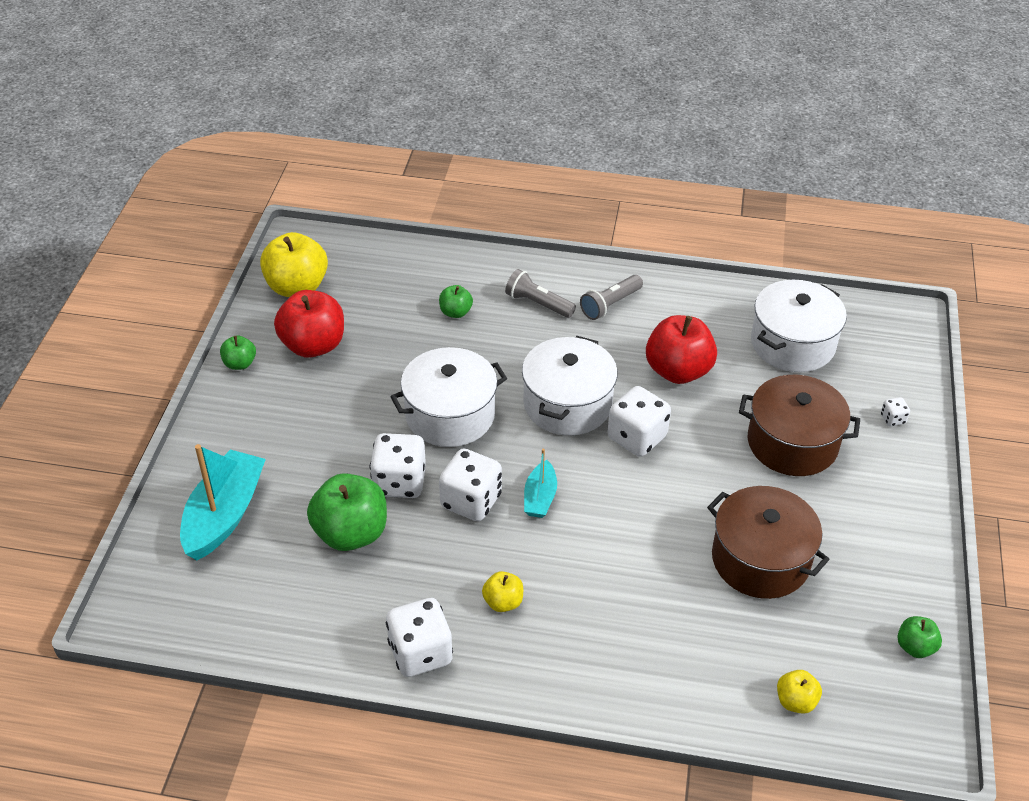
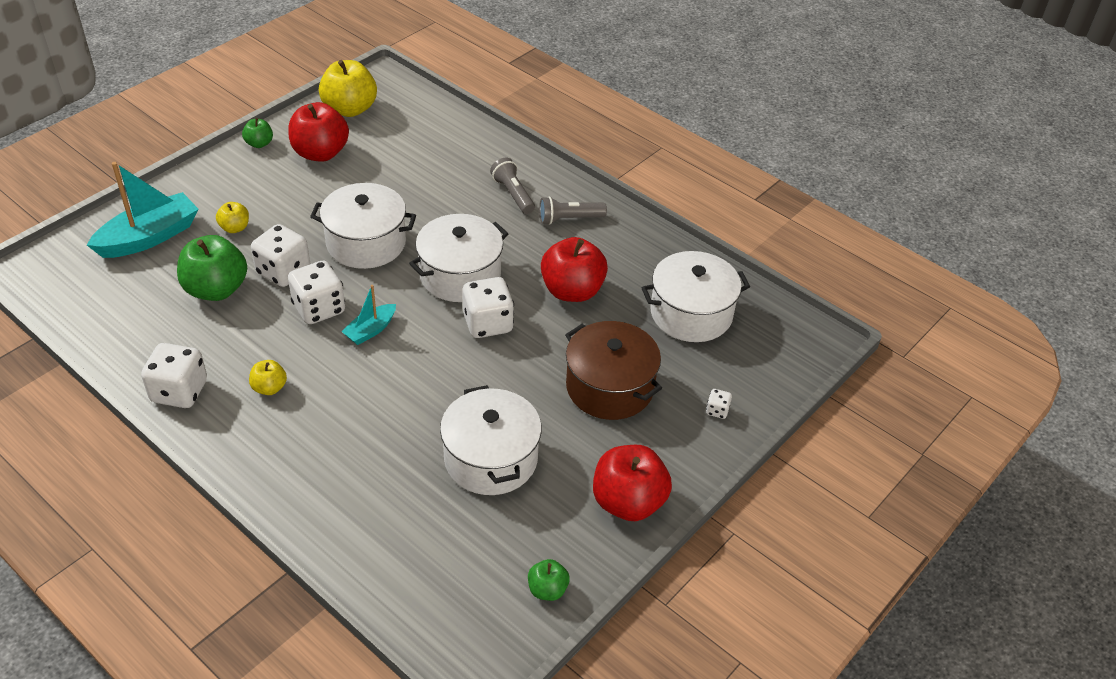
camera: 30 degrees right, 0 degrees up
green apple [439,285,473,318] -> none
brown pot [707,486,830,599] -> white pot [440,385,542,495]
yellow apple [777,670,822,714] -> yellow apple moved to [216,202,249,233]
none -> red apple [593,445,672,521]

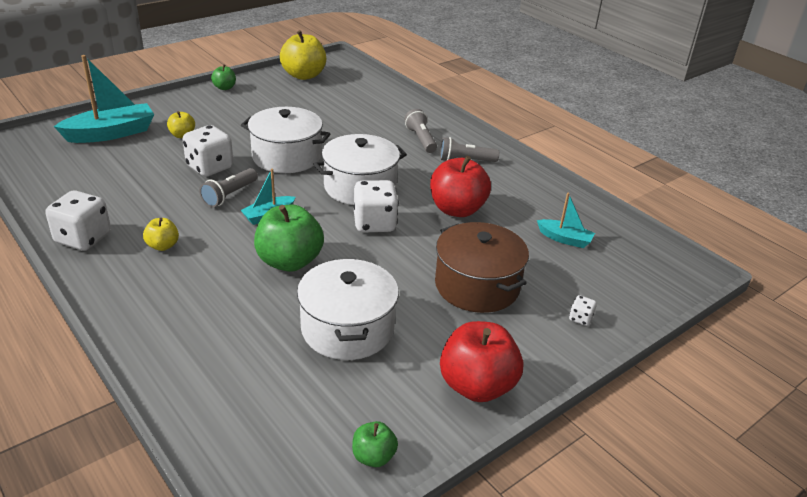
camera: 10 degrees right, 10 degrees down
green apple [177,235,247,301] -> green apple moved to [254,204,324,272]
red apple [288,102,349,162] -> none
white dice [288,261,345,324] -> grey flashlight [199,168,258,207]
white pot [641,251,750,342] -> turquoise boat [537,193,595,248]

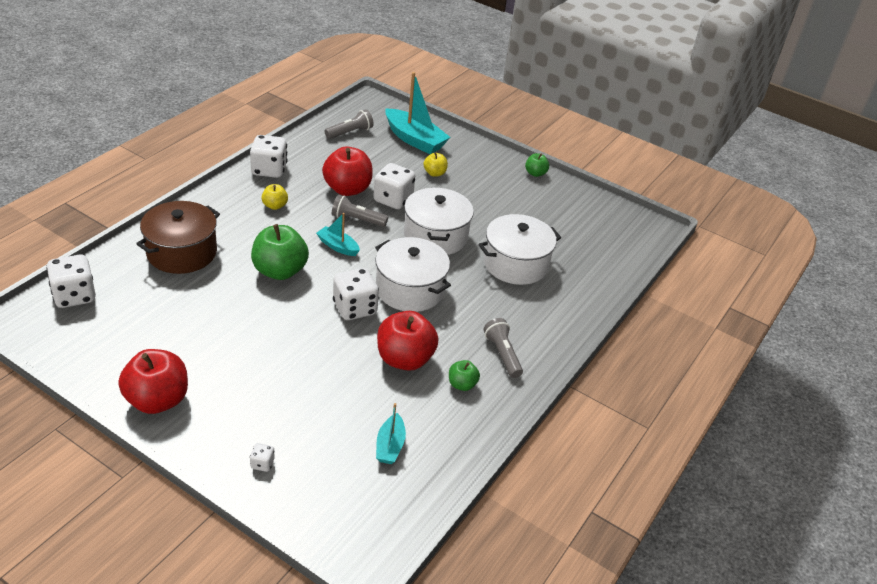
camera: 70 degrees right, 5 degrees up
yellow apple [280,30,326,80] -> none
white pot [297,259,399,360] -> white pot moved to [478,214,561,285]
green apple [352,421,398,467] -> green apple moved to [449,360,480,391]
grey flashlight [404,109,437,153] -> grey flashlight moved to [325,109,374,139]
brown pot [435,222,529,313] -> brown pot moved to [136,201,220,274]
none -> white dice [46,255,96,308]
none -> red apple [322,147,373,196]

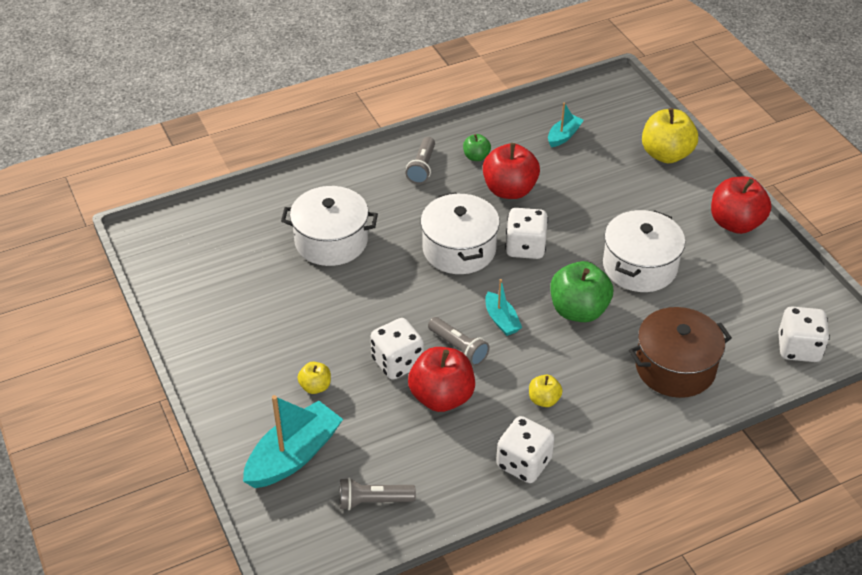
camera: 145 degrees left, 5 degrees up
white dice [250,443,274,472] -> yellow apple [642,108,698,163]
turquoise boat [385,72,450,154] -> turquoise boat turned 60 degrees clockwise [243,395,343,488]
white pot [404,188,474,255] -> white pot moved to [603,210,685,292]
green apple [525,153,549,177] -> none

